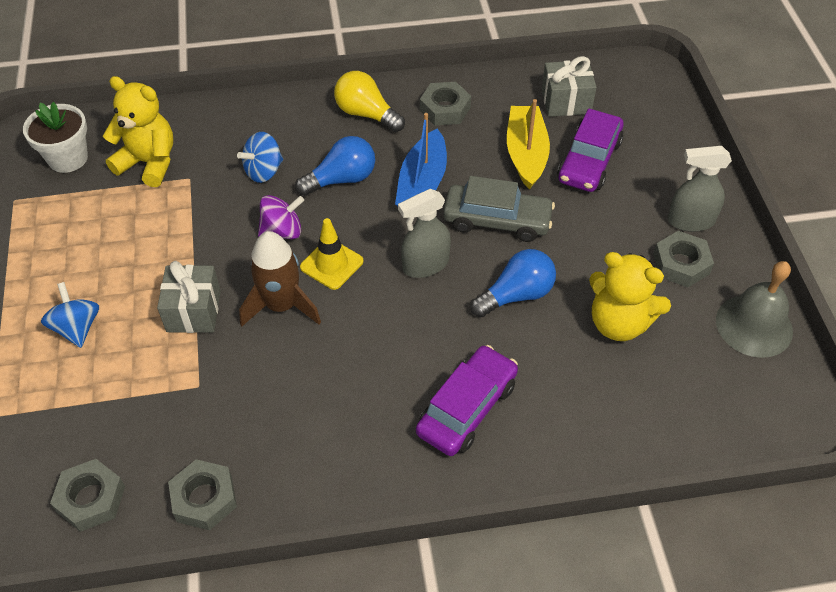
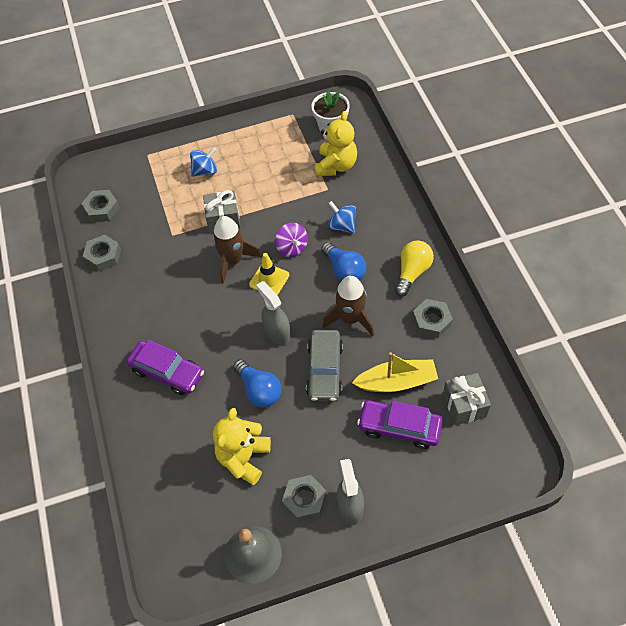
camera: 85 degrees right, 5 degrees up
blue boat [395,113,447,206] -> brown rocket [322,276,374,336]

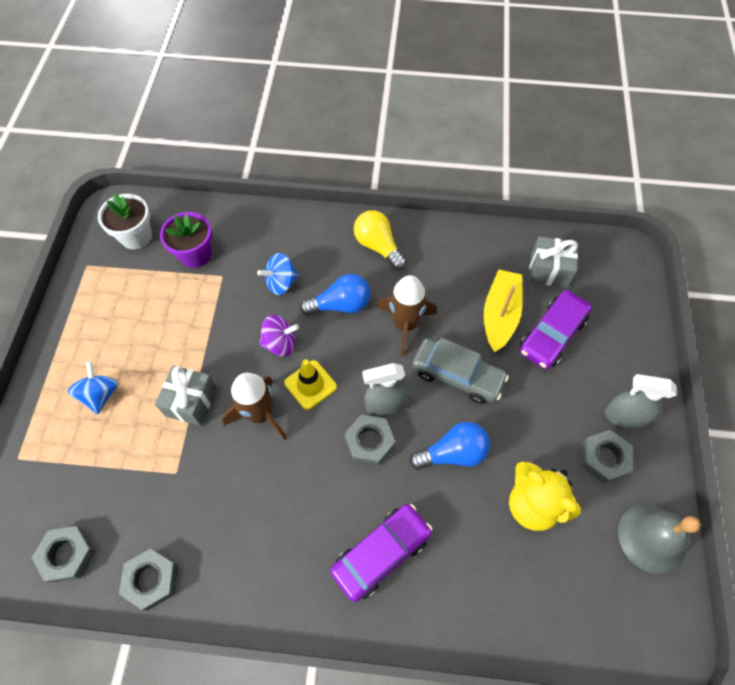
camera: 70 degrees left, 5 degrees up
yellow teddy bear [315,111,357,176] -> purple flower pot [160,212,212,268]
grey nut [412,299,453,338] -> grey nut moved to [344,415,395,466]

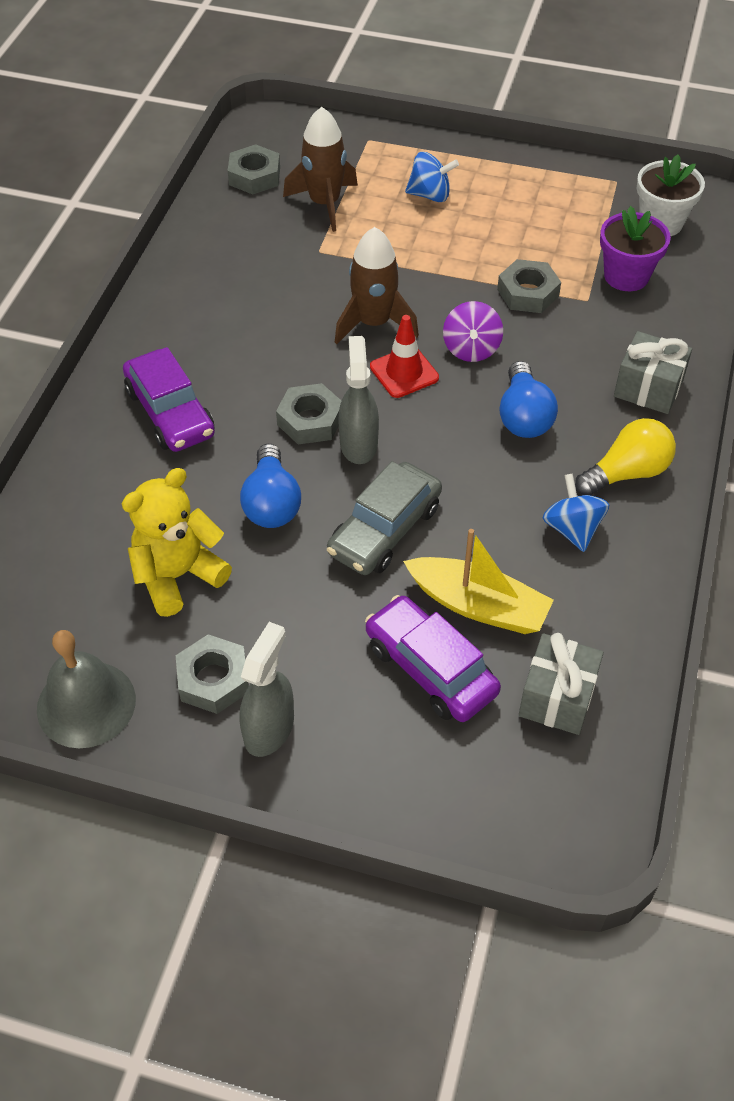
camera: 100 degrees right, 10 degrees down
grey nut [119,548,178,611] -> grey nut moved to [497,259,561,313]
grey gift [155,366,217,426] -> grey gift moved to [614,331,692,414]
blue spinning top [257,253,299,295] -> blue spinning top moved to [543,473,609,552]
yellow traffic cone [284,359,337,410] -> red traffic cone [370,315,439,398]
brown rocket [377,275,437,356] -> brown rocket moved to [283,107,358,232]

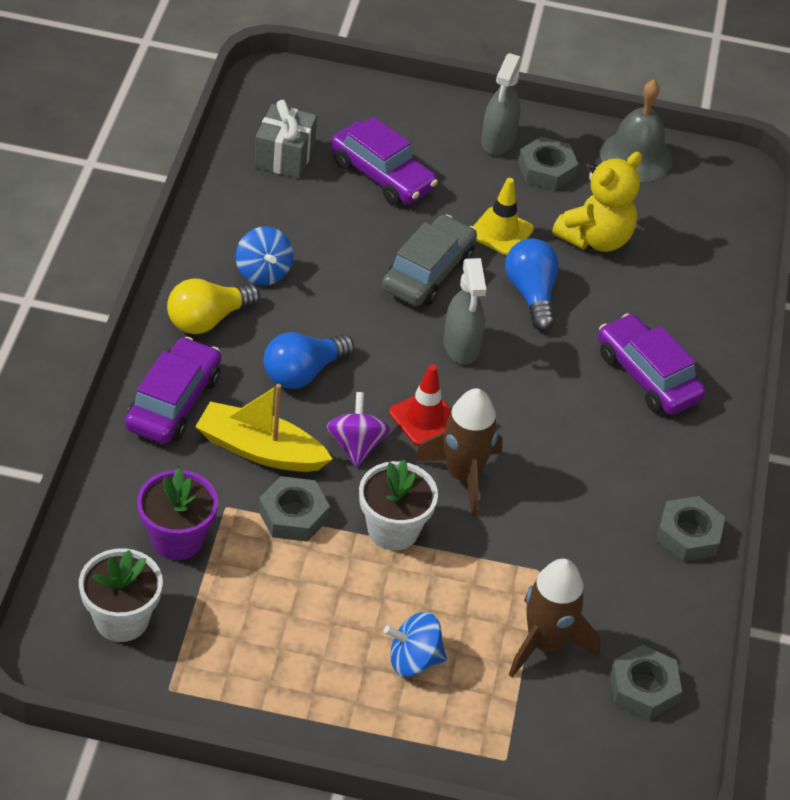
camera: 170 degrees right, 5 degrees down
grey nut [276,383,341,444] -> grey nut moved to [656,496,725,562]
yellow boat [403,529,554,634] -> yellow boat moved to [195,384,332,472]
blue light bulb [499,361,558,438] -> blue light bulb turned 120 degrees counterclockwise [263,332,354,389]
grey gift [614,331,692,414] -> purple car [125,337,221,444]
none -> white flower pot [359,460,438,551]
none -> yellow traffic cone [473,178,534,255]

